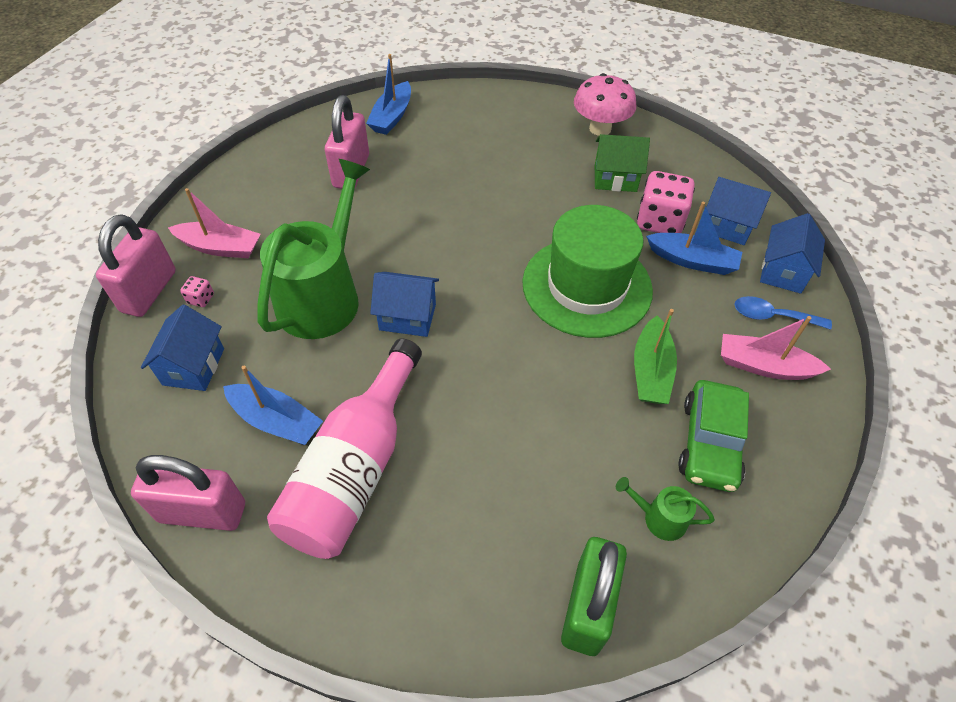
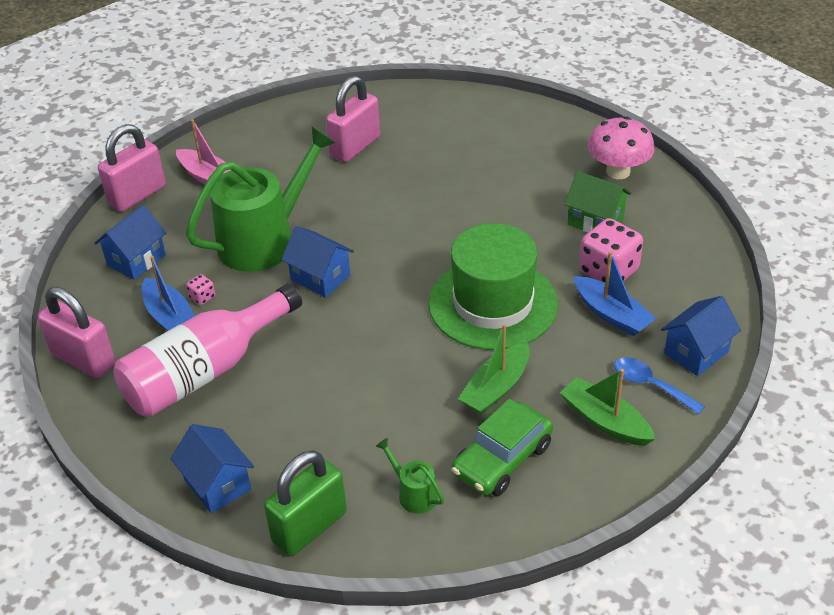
camera: 30 degrees right, 10 degrees down
pink dice [180,276,214,307] -> pink dice moved to [186,274,215,305]
blue boat [366,54,411,135] -> none
blue house [706,177,771,245] -> blue house moved to [170,424,254,513]
pink boat [721,316,831,380] -> green boat [560,369,655,446]

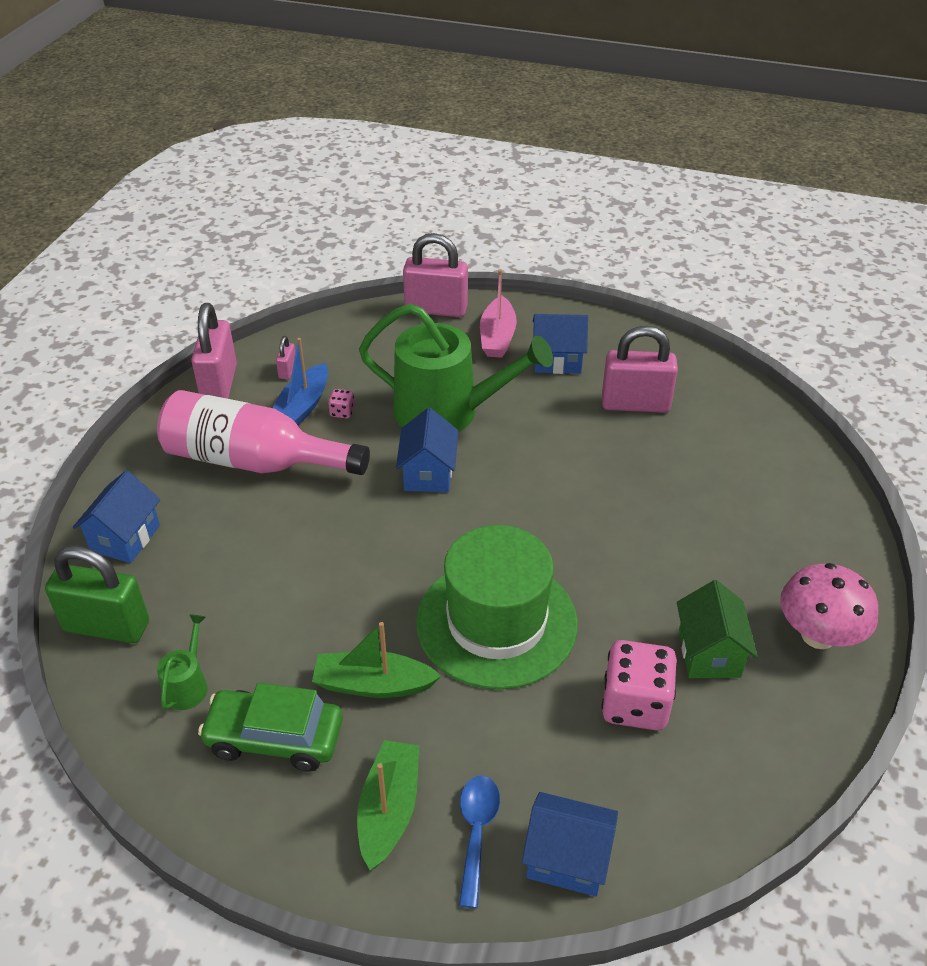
camera: 55 degrees right, 0 degrees up
blue house [95,205,166,280] -> blue house moved to [533,314,588,374]
blue boat [573,251,657,336] -> none
none -> pink padlock [276,336,295,379]

